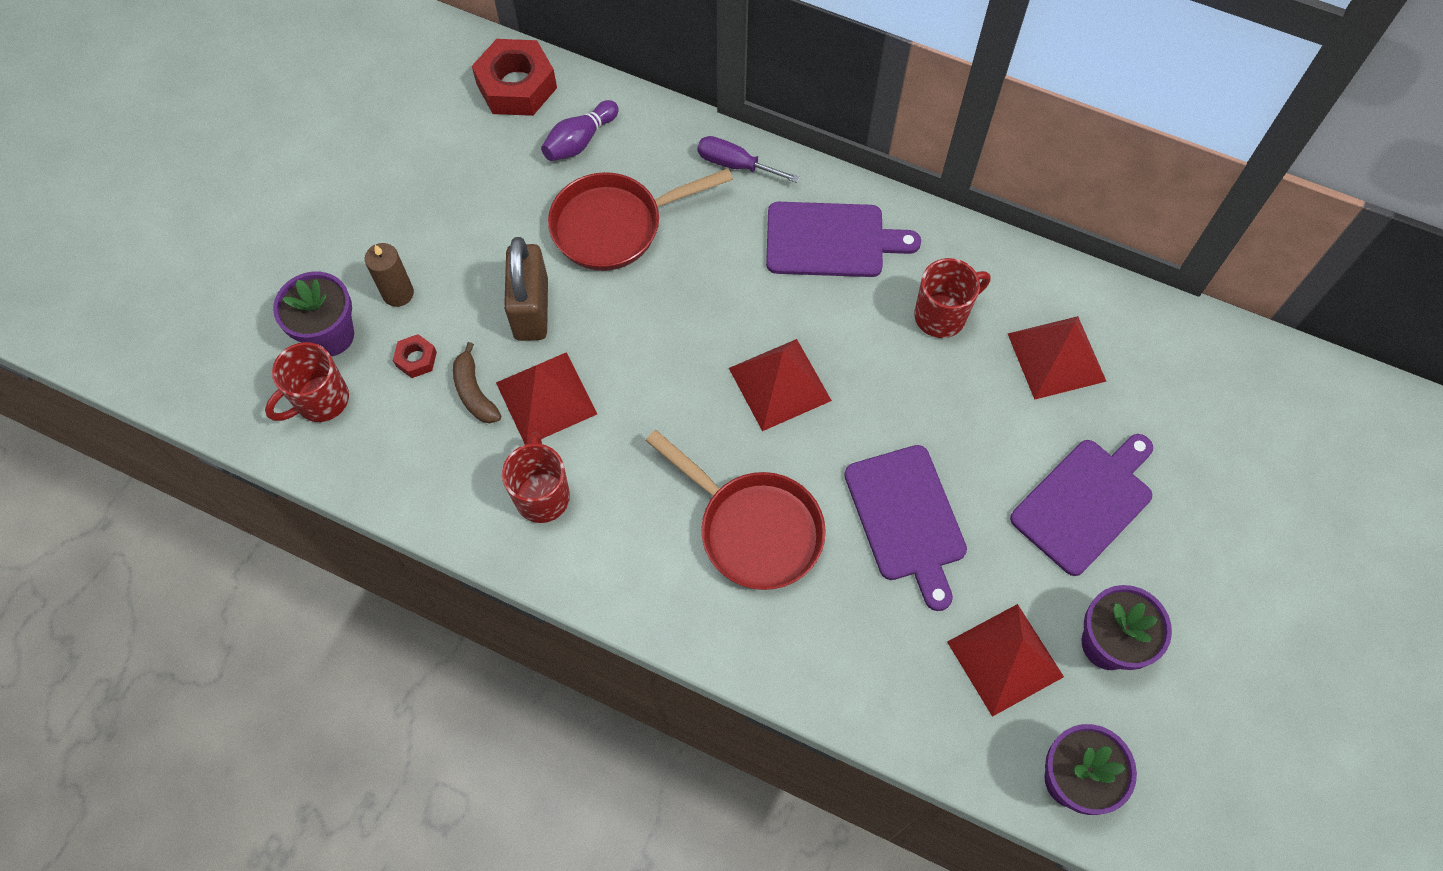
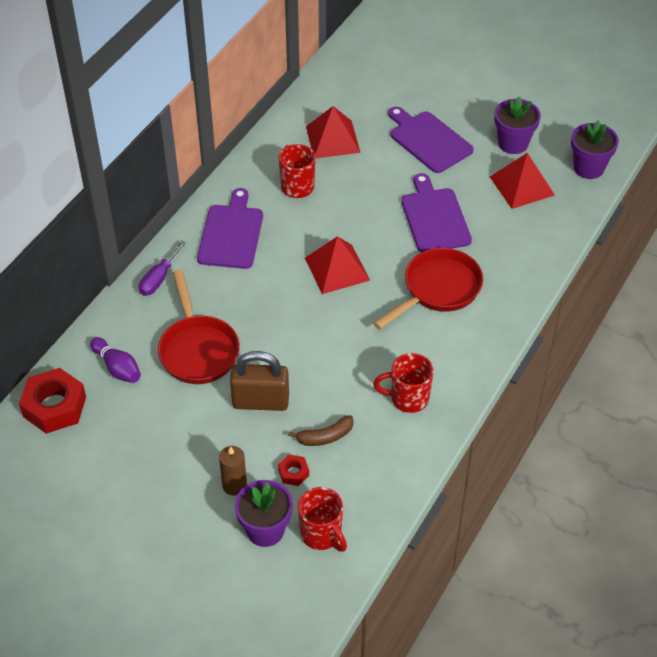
camera: 85 degrees left, 15 degrees down
red pyramid [496,352,597,445] -> none
purple cutting board [844,445,967,611] -> purple cutting board turned 90 degrees counterclockwise [401,173,472,252]

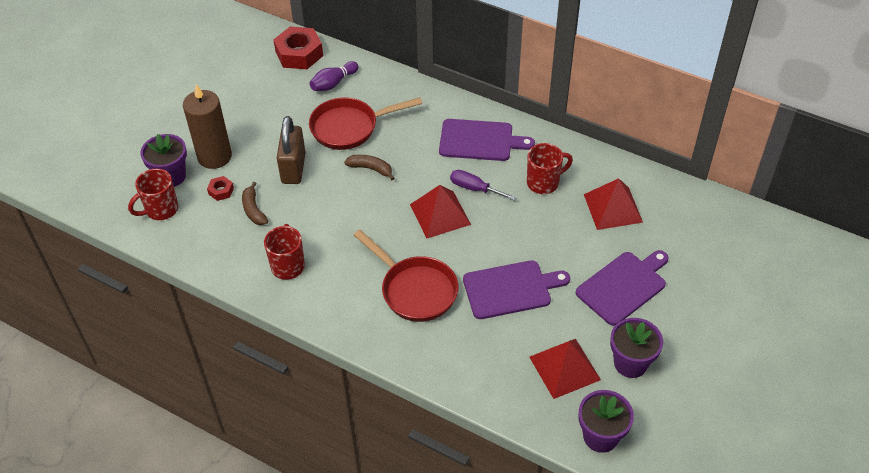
camera: 90 degrees right, 0 degrees up
purple screwdriver [139,241,186,296] -> purple screwdriver moved to [450,170,516,200]
brown candle [219,446,247,496] -> brown candle [183,84,232,169], size x1.80
none -> brown banana [344,155,395,180]

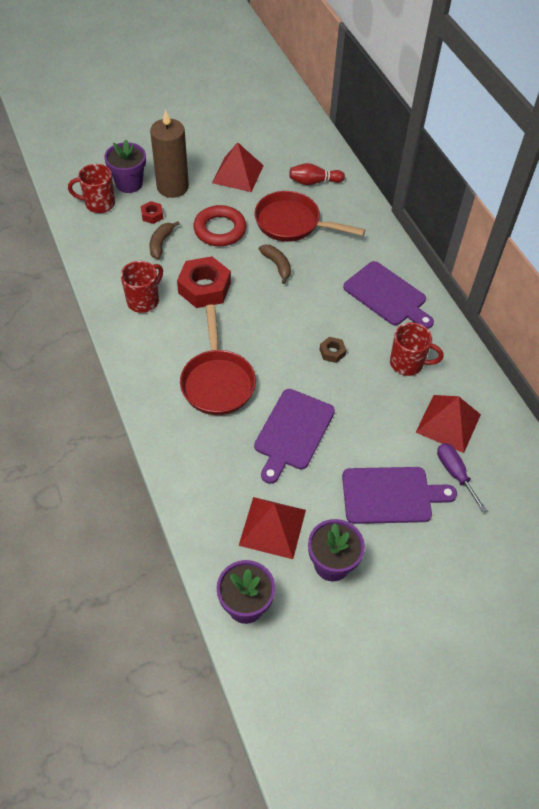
camera: 35 degrees right, 5 degrees up
red nut [273,27,323,69] -> red nut moved to [177,256,231,308]
brown padlock [277,116,305,184] -> red ring [193,205,246,246]
purple bowling pin [309,61,358,91] -> red bowling pin [289,163,345,185]
red pyramid [410,185,471,238] -> red pyramid moved to [212,143,264,192]
purple screwdriver [450,170,516,200] -> purple screwdriver moved to [437,443,487,512]
purple cutting board [463,260,570,319] -> purple cutting board turned 90 degrees clockwise [254,389,335,484]
none -> brown nut [319,337,346,363]

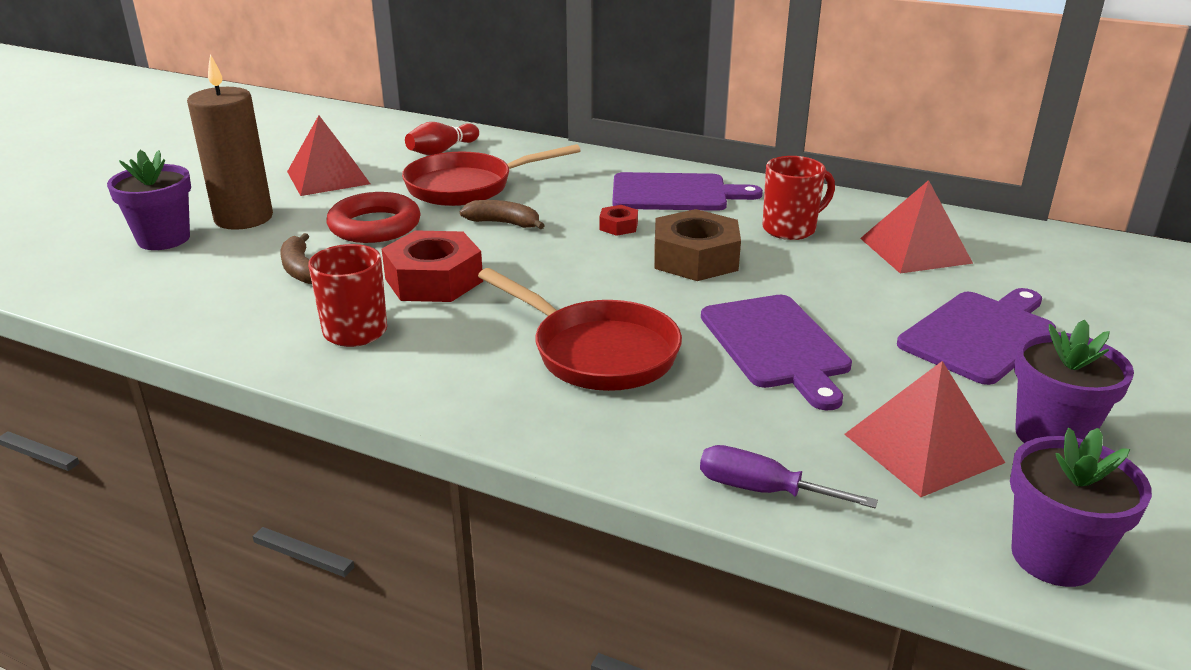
camera: 40 degrees left, 25 degrees down
red mug [68,164,115,213] -> none
red nut [141,201,163,224] -> red nut moved to [599,205,638,236]
brown nut [319,337,346,363] -> brown nut [654,209,741,281], size x2.12
purple screwdriver [437,443,487,512] -> purple screwdriver moved to [700,445,878,508]

